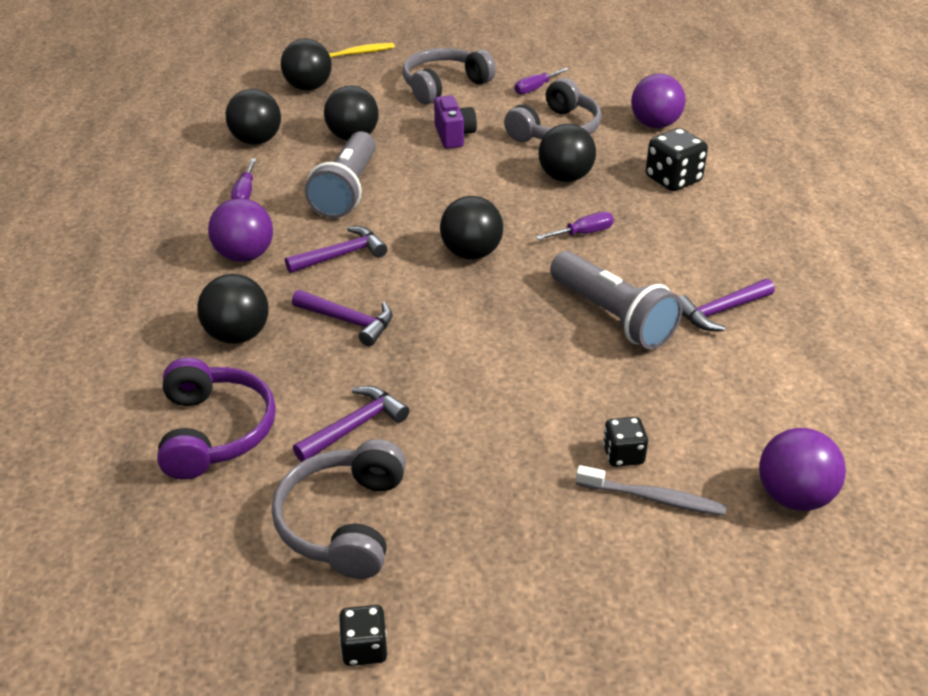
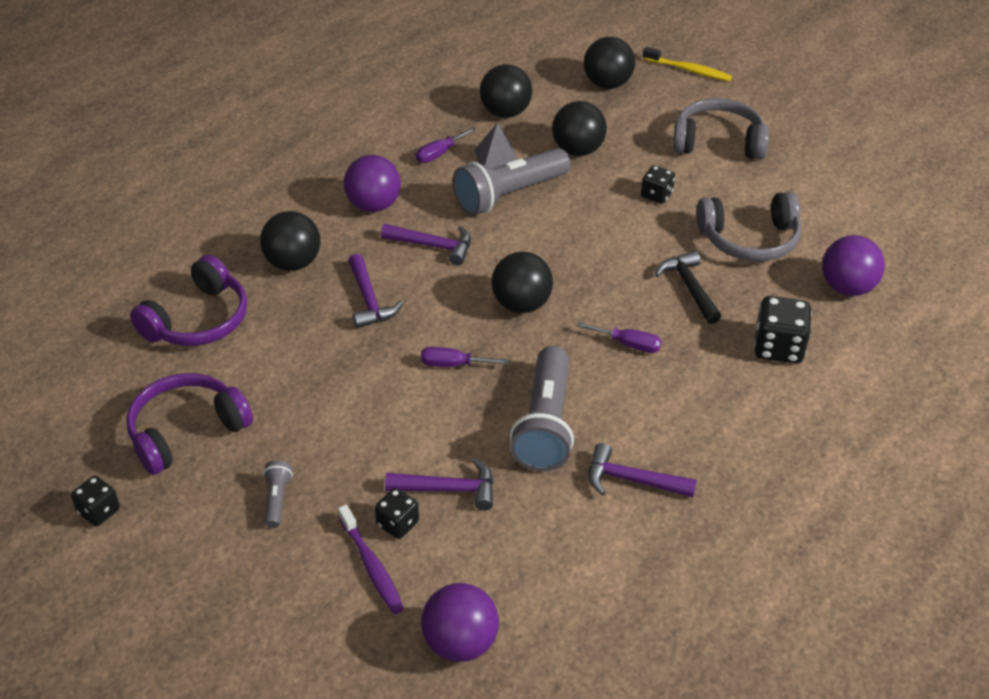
camera: 45 degrees right, 5 degrees up
grey headphones [272,439,406,579] -> purple headphones [126,373,253,475]
purple hammer [293,386,409,462] -> purple hammer moved to [385,458,493,511]
purple camera [434,95,477,149] -> black dice [641,165,675,204]
purple screwdriver [515,68,569,95] -> purple screwdriver moved to [421,347,509,367]
black ball [539,124,596,182] -> black hammer [655,251,721,324]
grey toothbrush [576,465,727,516] -> purple toothbrush [338,505,404,614]
none -> grey flashlight [263,460,293,528]
none -> grey pyramid [474,122,517,168]

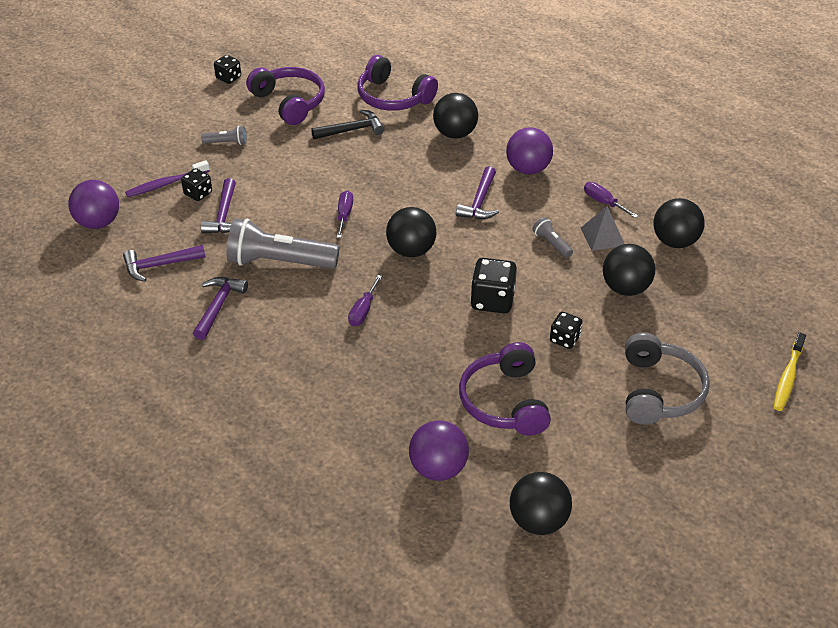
camera: 90 degrees right, 0 degrees up
purple hammer [348,254,403,328] -> purple hammer moved to [123,245,205,281]
grey flashlight [453,148,571,215] -> grey flashlight [532,217,573,258], size x0.45
black ball [584,37,635,89] -> black ball moved to [510,472,572,535]
black hammer [655,251,721,324] -> black hammer moved to [311,110,384,139]
grey headphones [696,192,801,261] -> purple headphones [459,342,551,436]
black dice [754,296,812,364] -> black dice moved to [470,258,517,314]

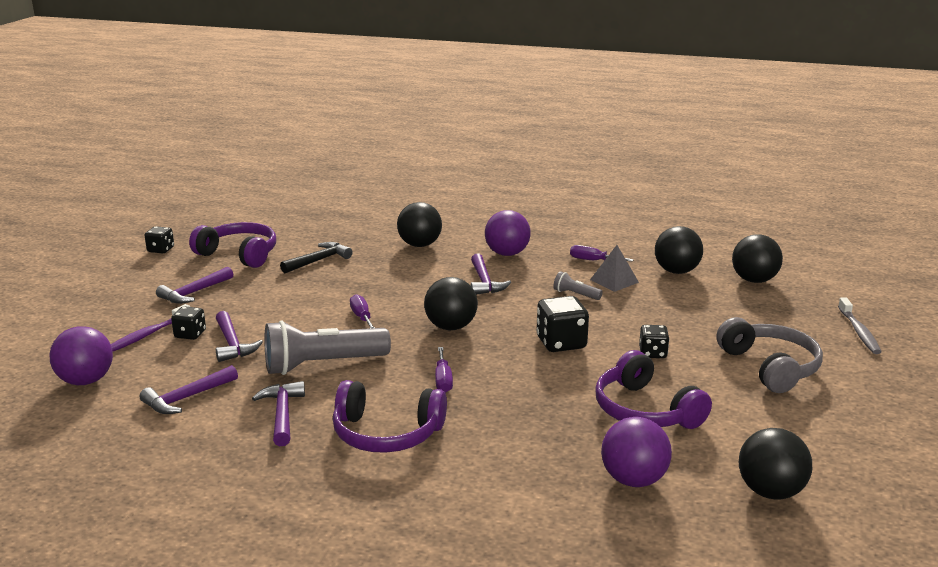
camera: 25 degrees left, 20 degrees down
grey flashlight [201,126,247,145] -> purple hammer [156,266,233,304]
purple headphones [358,55,438,111] -> purple headphones moved to [333,380,447,453]
black ball [603,244,655,296] -> black ball moved to [732,234,783,283]
yellow toothbrush [773,332,806,411] -> grey toothbrush [838,298,881,354]

